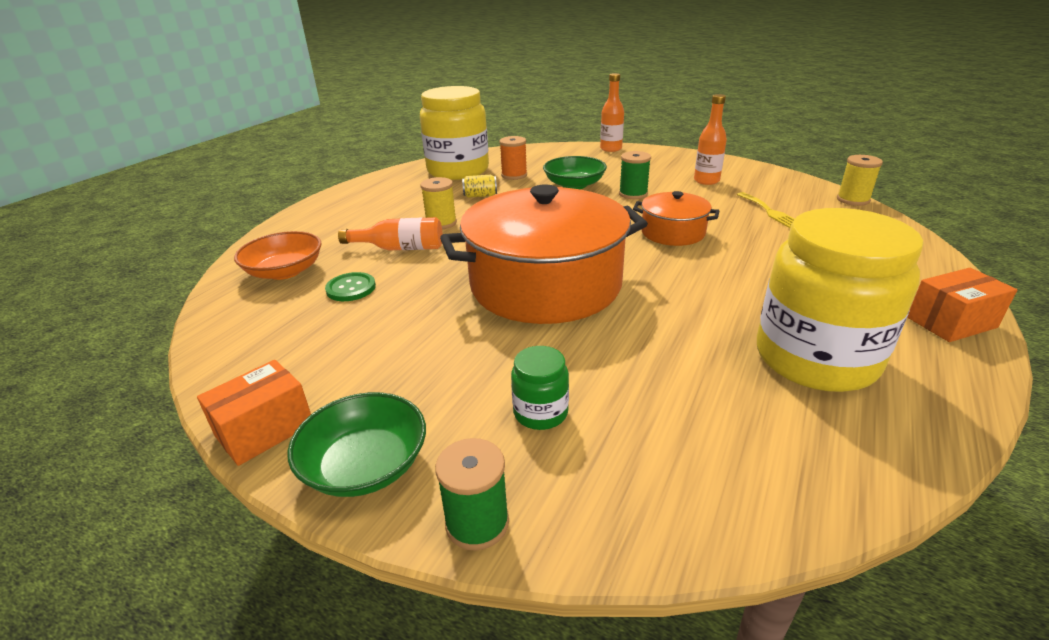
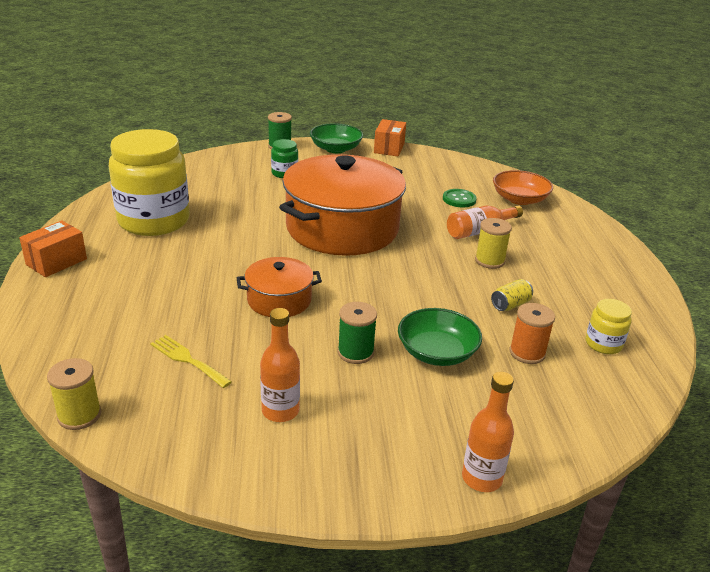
camera: 145 degrees right, 0 degrees up
yellow jar [420,86,489,180] -> yellow jar [586,299,632,354], size x0.43

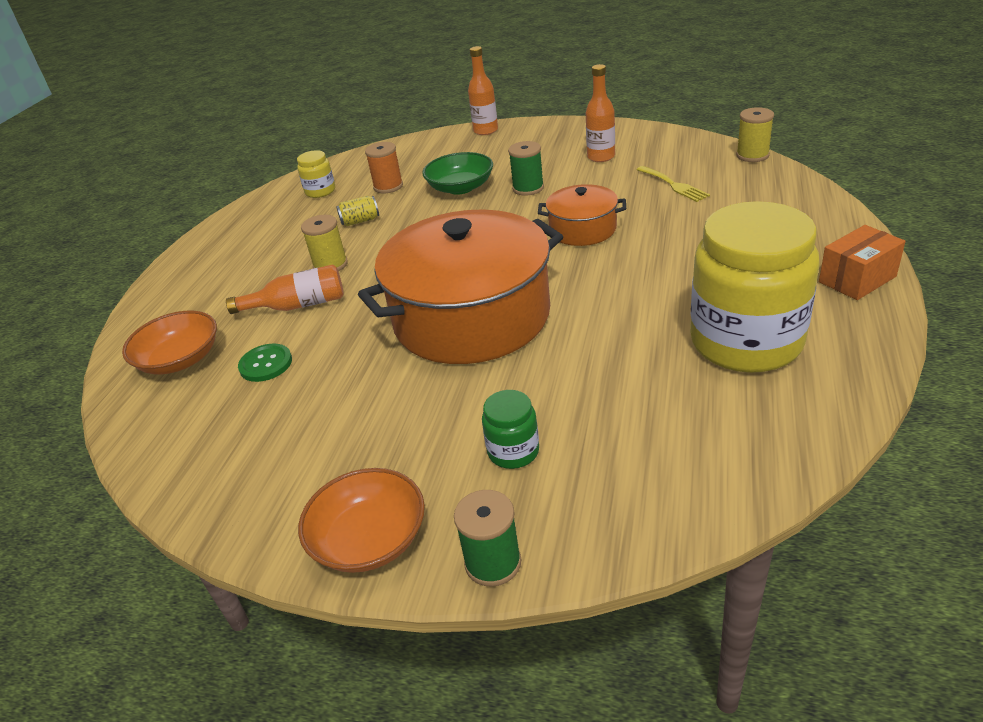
camera: 155 degrees left, 5 degrees up
green bowl [310,123,363,153] -> orange bowl [298,468,425,573]
orange box [374,119,406,156] -> none

